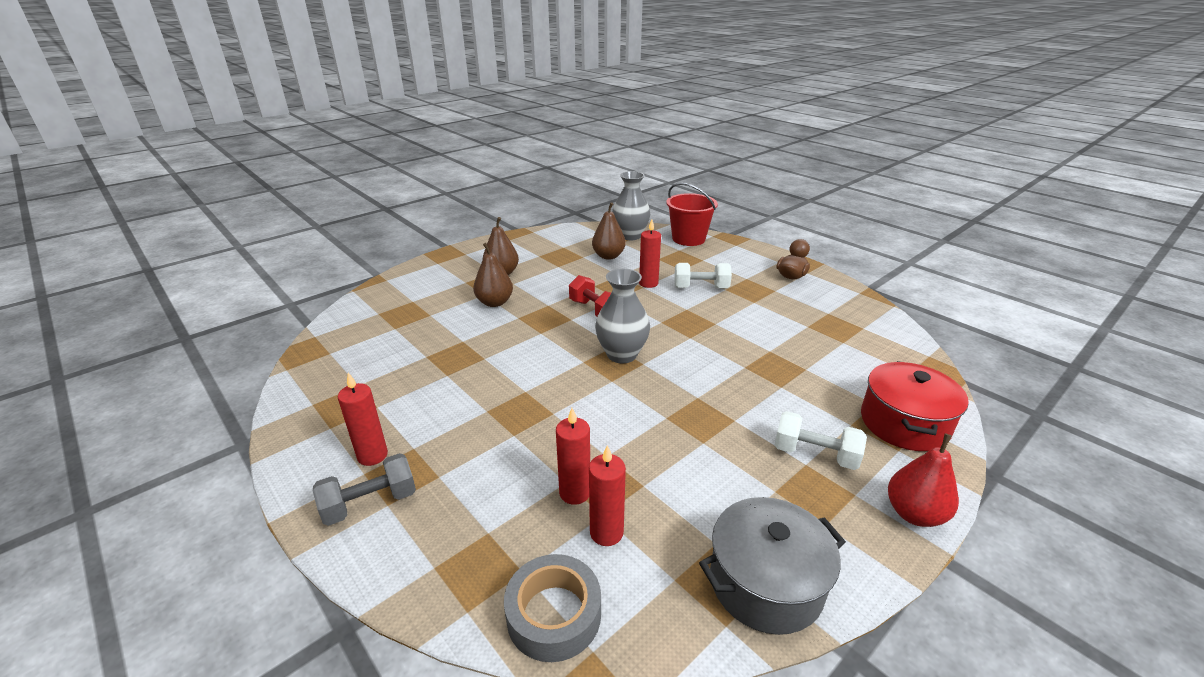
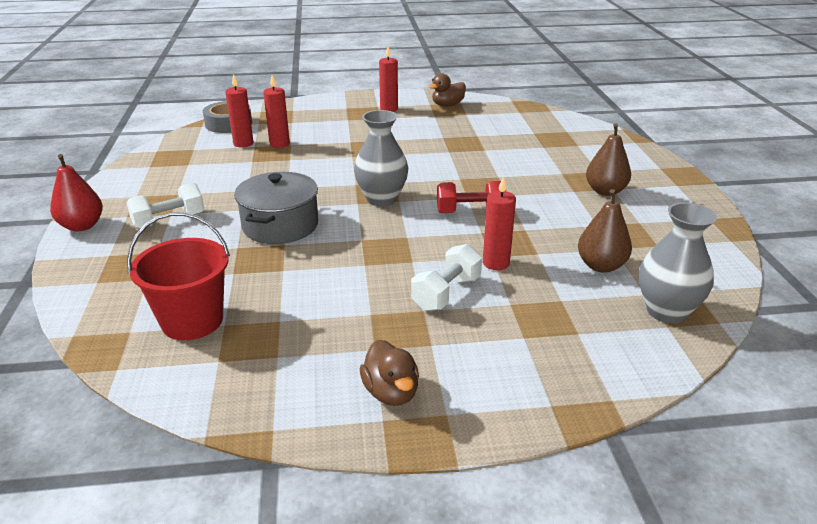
camera: 125 degrees right, 0 degrees up
grey dumbbell [313,453,416,526] -> none
brown pear [473,243,513,307] -> none
red bucket [666,183,718,246] -> red bucket moved to [127,212,230,340]
grey pot [699,497,846,635] -> grey pot moved to [234,172,318,244]
red pot [861,361,969,451] -> none
none -> brown duck [428,73,466,107]

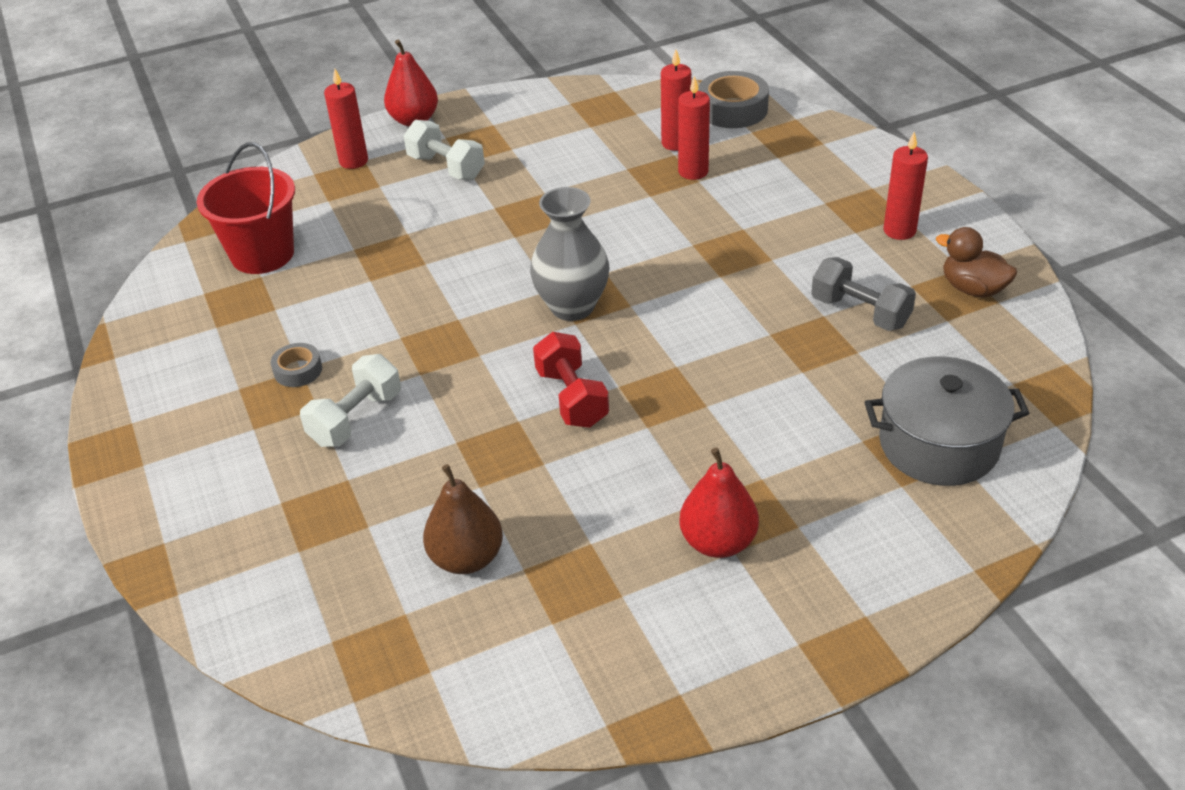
camera: 75 degrees right, 10 degrees up
grey pot [234,172,318,244] -> grey pot moved to [865,356,1030,486]
brown duck [360,340,419,406] -> none
white dumbbell [411,244,482,311] -> white dumbbell turned 75 degrees counterclockwise [300,354,401,447]
red candle [483,176,516,270] -> red candle moved to [324,69,368,169]
brown pear [586,123,631,196] -> red pear [679,448,759,558]
grey vase [639,202,717,323] -> none
none -> grey tape [271,343,322,387]
none -> grey dumbbell [811,257,916,331]

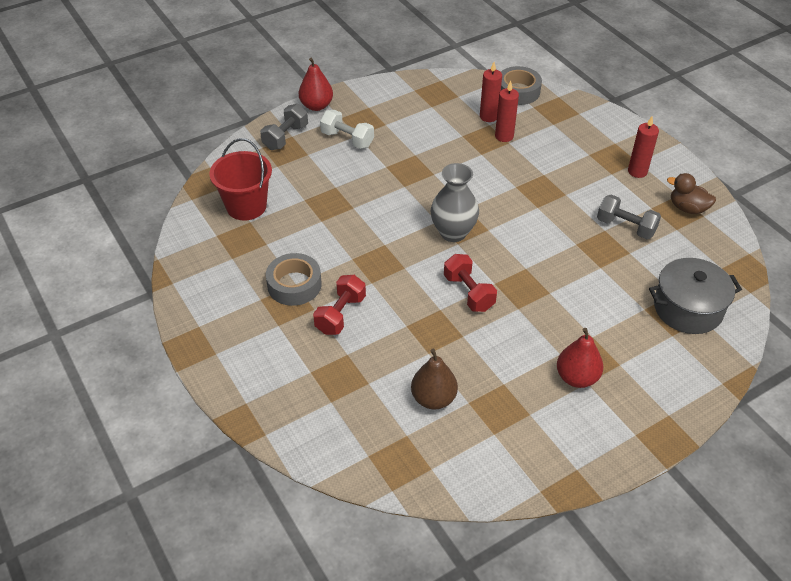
camera: 10 degrees left, 5 degrees up
grey tape [271,343,322,387] -> grey tape [266,253,322,306], size x1.81
white dumbbell [300,354,401,447] -> red dumbbell [313,275,366,335]
red candle [324,69,368,169] -> grey dumbbell [260,104,308,150]

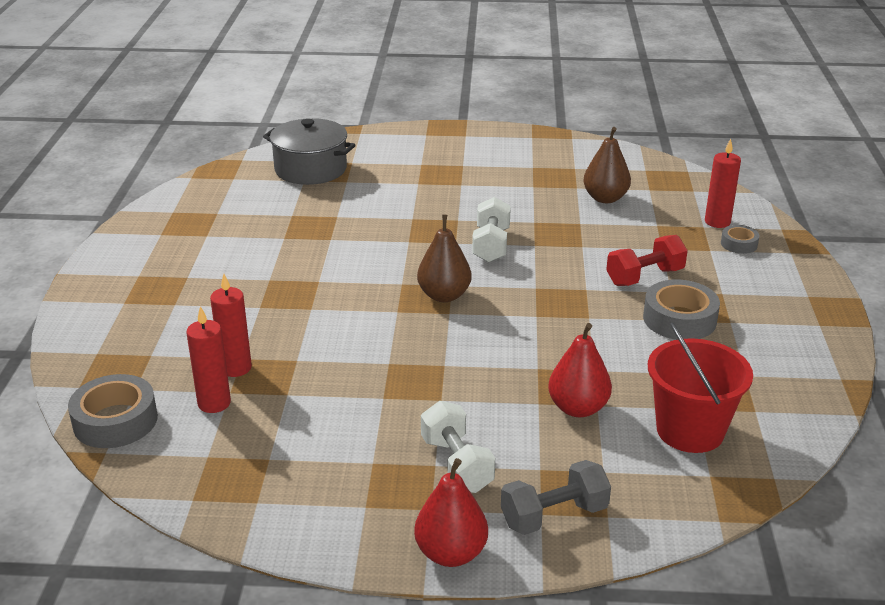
camera: 145 degrees left, 15 degrees down
grey vase [431,163,479,242] -> brown pear [417,215,472,302]
red dumbbell [444,254,497,312] -> white dumbbell [472,197,511,262]
red pear [557,328,603,388] -> red pear moved to [548,323,612,417]
grey dumbbell [597,195,661,239] -> none
red candle [628,117,659,178] -> red candle moved to [705,139,741,228]
brown duck [667,173,716,214] -> none
none -> grey tape [721,225,760,254]

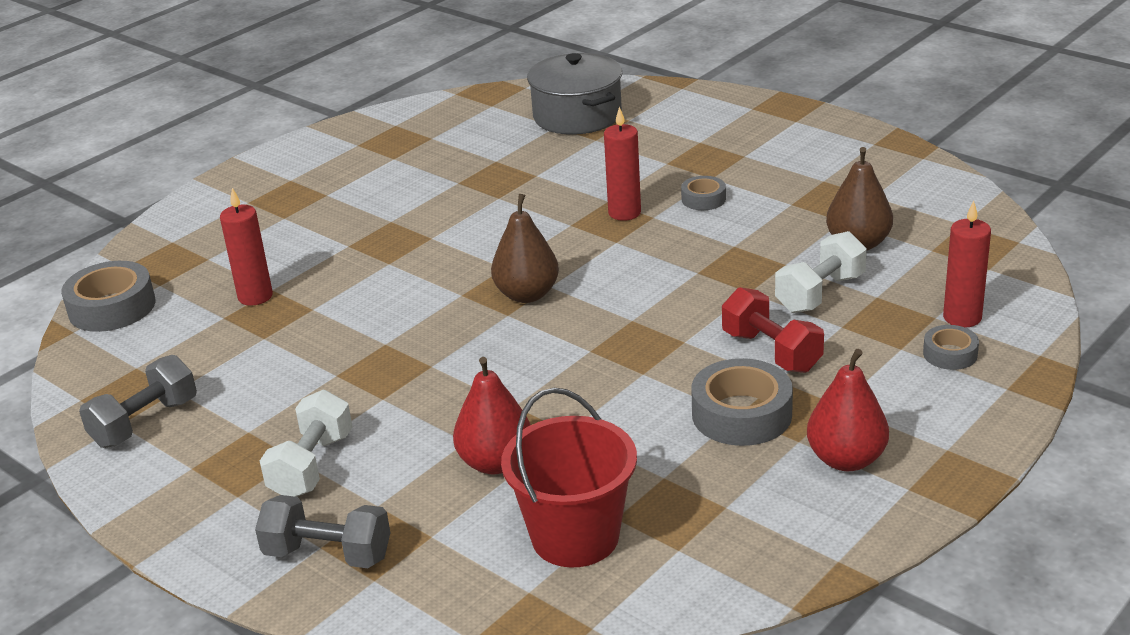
camera: 40 degrees right, 0 degrees up
red candle [186,306,231,413] -> red candle moved to [604,107,641,221]
red pear [414,458,488,567] -> red pear moved to [807,349,889,471]
white dumbbell [472,197,511,262] -> white dumbbell moved to [775,231,867,313]
red dumbbell [606,235,688,286] -> red dumbbell turned 45 degrees clockwise [722,287,824,373]
none -> grey dumbbell [79,355,197,448]
none -> grey tape [681,176,726,210]

